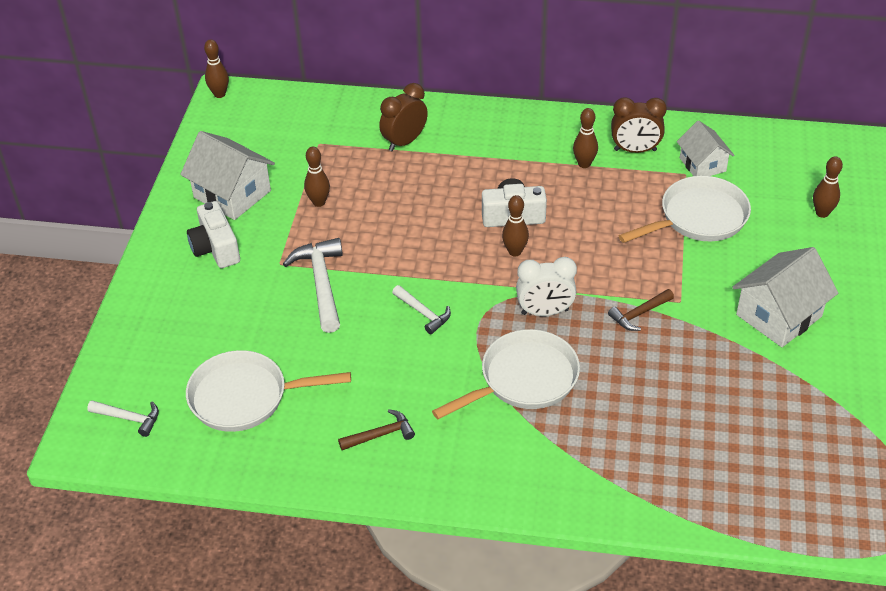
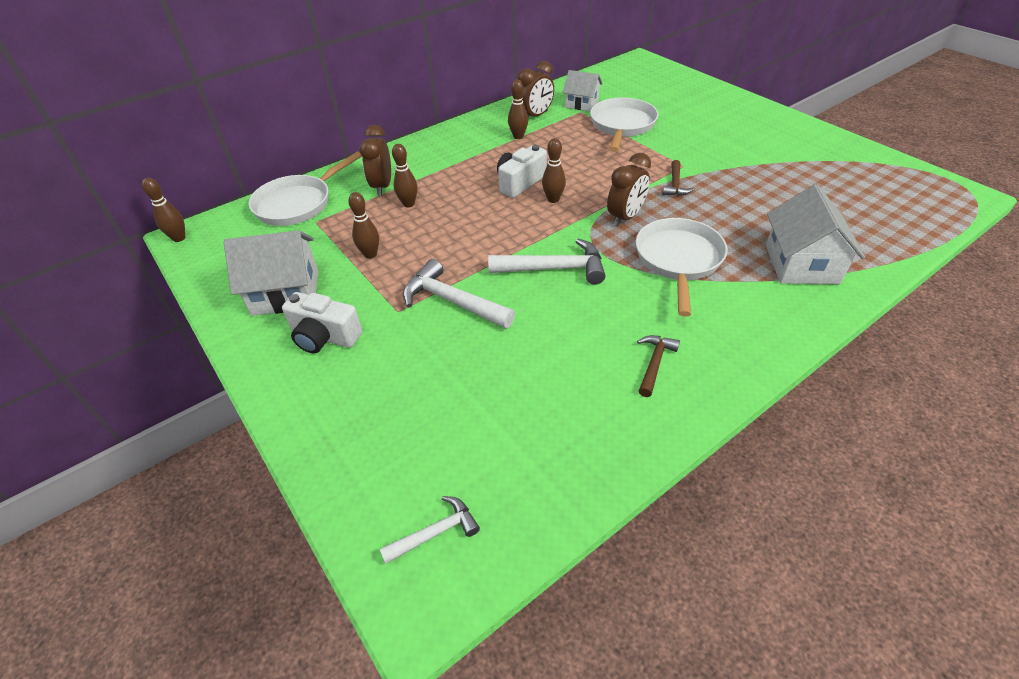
camera: 45 degrees left, 0 degrees up
white pan [186,350,351,432] -> white pan moved to [248,152,362,226]
white hammer [392,285,451,334] -> white hammer [488,238,605,284], size x1.73
white clock [516,257,577,316] -> brown clock [607,153,651,227]
white house [732,247,838,347] -> white house moved to [766,184,865,284]
brown bowling pin [813,156,843,218] -> brown bowling pin moved to [392,144,418,208]

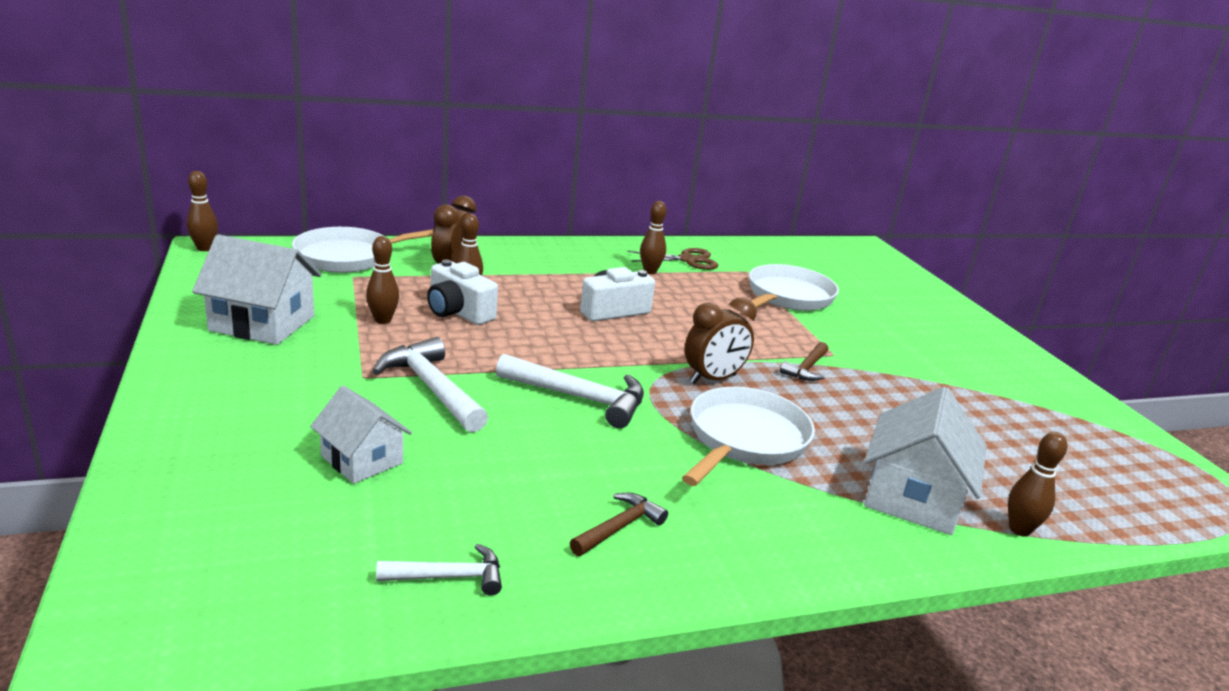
camera: 15 degrees right, 20 degrees down
white camera [282,292,362,353] -> white camera moved to [427,259,498,325]
white hammer [380,496,480,564] -> white hammer moved to [376,543,502,596]
brown clock [518,61,554,117] -> brown scissors [627,248,719,270]
brown bowling pin [542,138,566,203] -> brown bowling pin moved to [1008,432,1067,537]
white house [563,70,603,111] -> white house moved to [310,386,412,484]

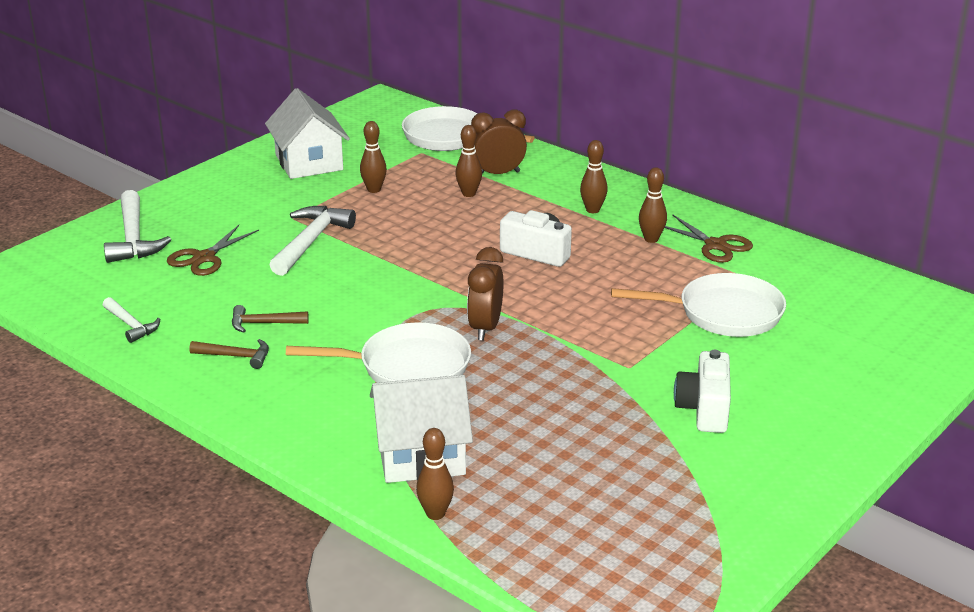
camera: 60 degrees right, 5 degrees up
brown bowling pin [187,171,218,251] -> brown bowling pin moved to [580,140,608,213]
white house [310,386,412,484] -> brown scissors [167,225,259,276]
white camera [427,259,498,325] -> white camera moved to [674,350,731,433]
white hammer [496,354,644,428] -> white hammer moved to [104,190,171,263]
brown clock [685,298,756,384] -> brown clock turned 75 degrees clockwise [467,247,504,341]
brown hammer [780,342,828,381] -> brown hammer moved to [232,305,309,333]

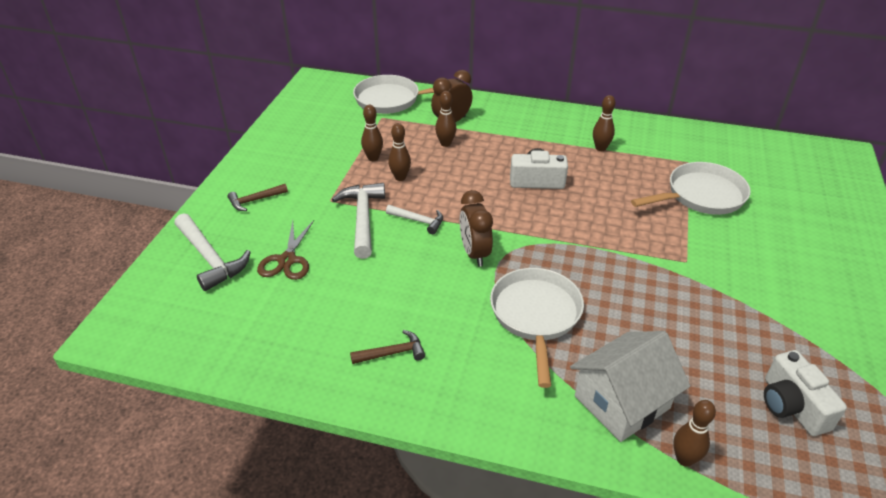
camera: 25 degrees left, 10 degrees up
white hammer [103,297,160,343] -> white hammer moved to [386,205,443,234]
brown hammer [232,305,309,333] -> brown hammer moved to [228,184,288,211]
white house [265,88,350,179] -> none
white pan [286,322,471,383] -> white pan turned 60 degrees counterclockwise [490,268,584,388]
brown clock [467,247,504,341] -> brown clock moved to [460,190,493,267]
brown bowling pin [580,140,608,213] -> brown bowling pin moved to [388,123,411,181]
brown scissors [665,214,753,263] -> none
white camera [674,350,731,433] -> white camera moved to [764,350,847,436]

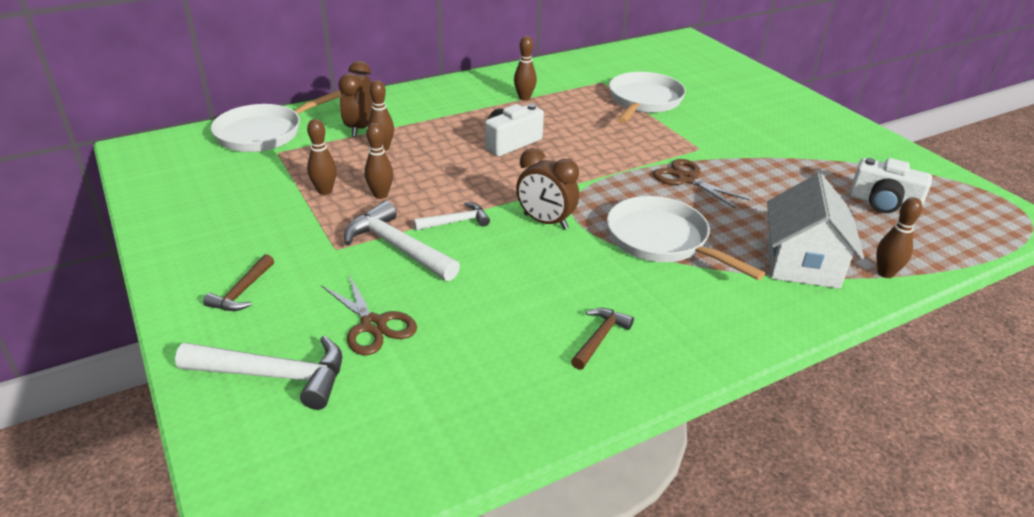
camera: 45 degrees left, 5 degrees down
none -> brown scissors [653,159,750,208]

